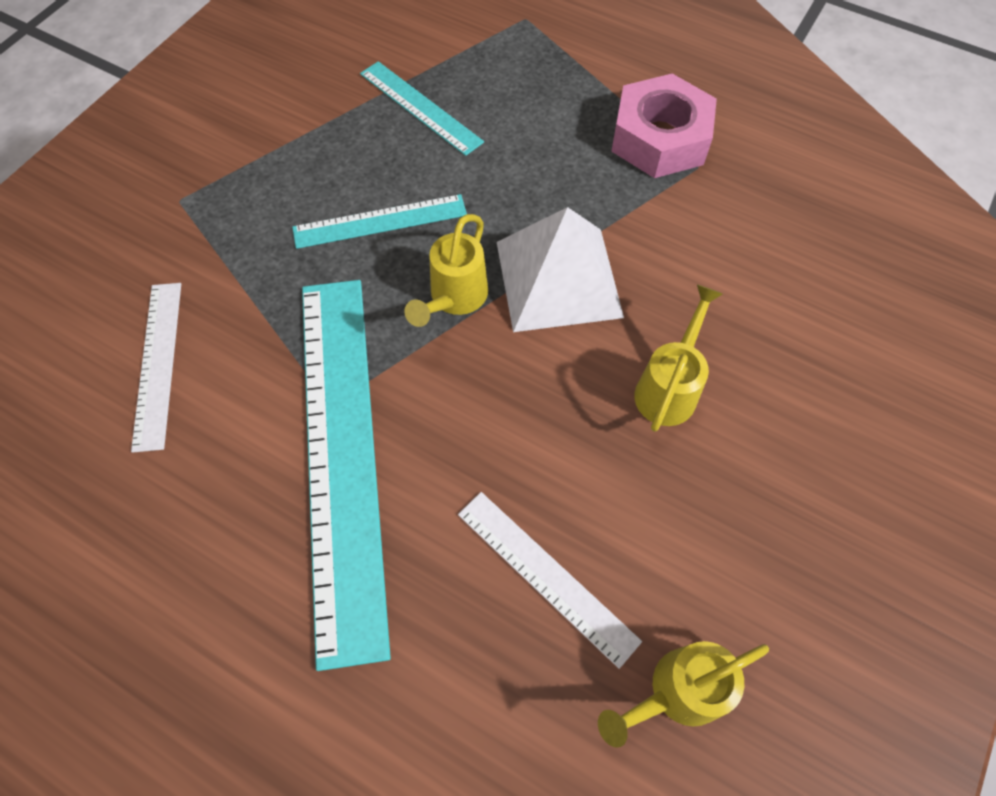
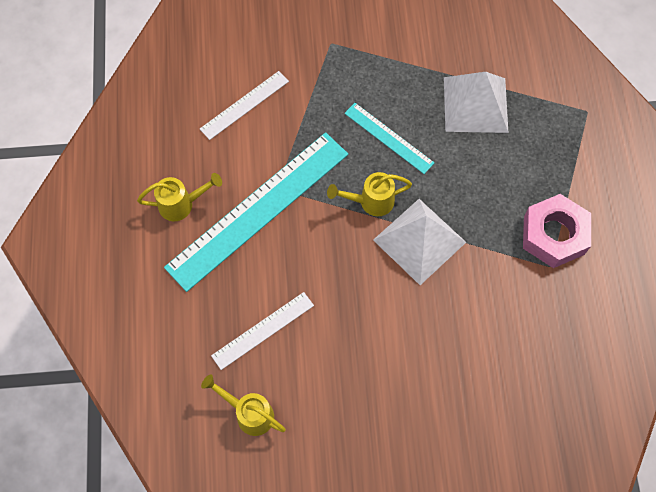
camera: 55 degrees right, 5 degrees up
turquoise ruler [360,61,484,156] -> white pyramid [444,72,509,133]
white ruler [458,492,642,669] -> white ruler turned 45 degrees clockwise [211,292,314,370]
yellow watering can [634,285,723,432] -> yellow watering can moved to [137,173,222,221]

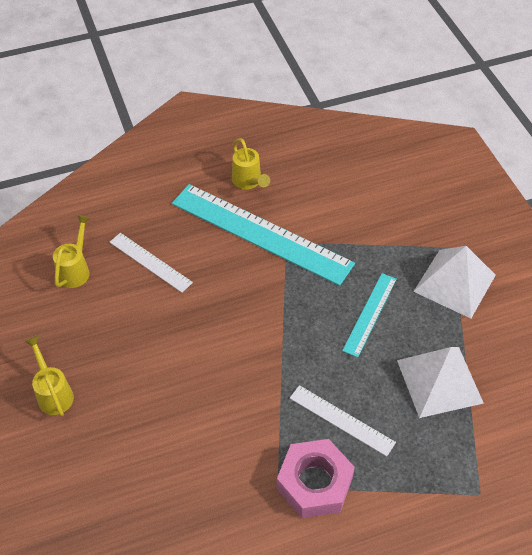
camera: 75 degrees right, 15 degrees down
white ruler [200,71,289,140] -> white ruler moved to [290,385,396,456]
yellow watering can [327,172,412,216] -> yellow watering can moved to [24,336,74,416]
white pyramid [373,199,466,285] -> white pyramid moved to [413,246,496,319]

